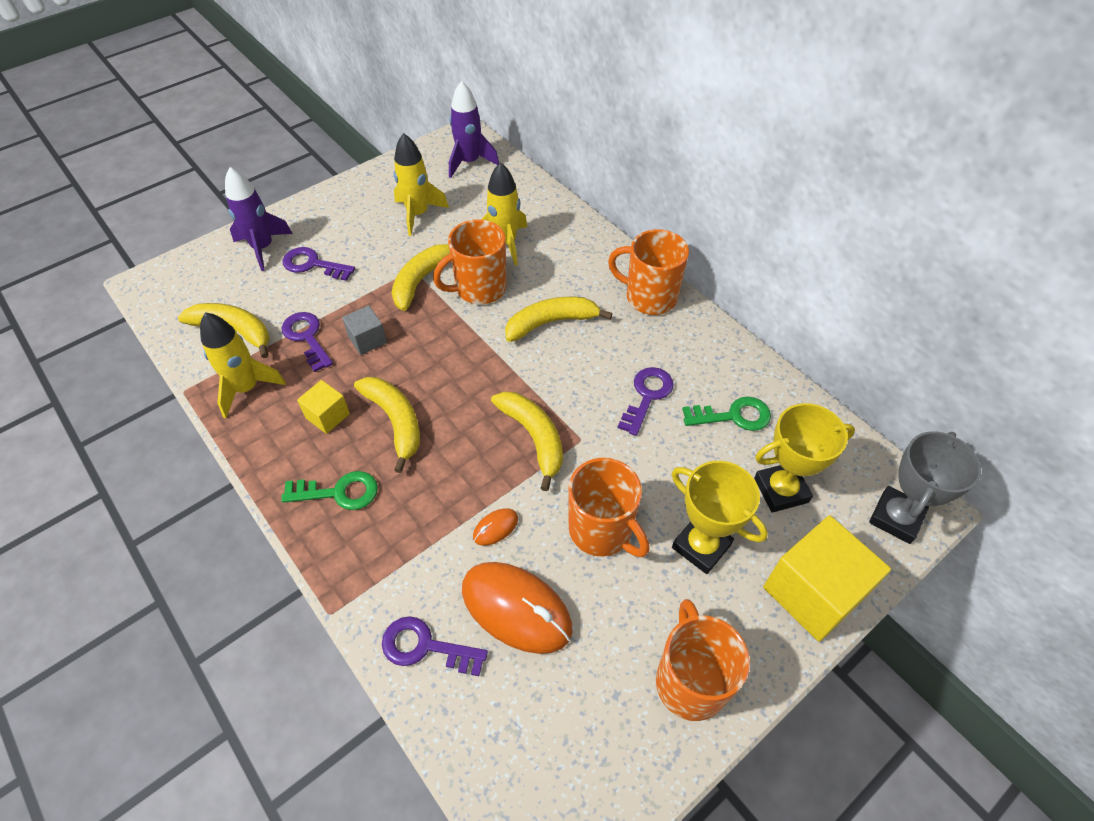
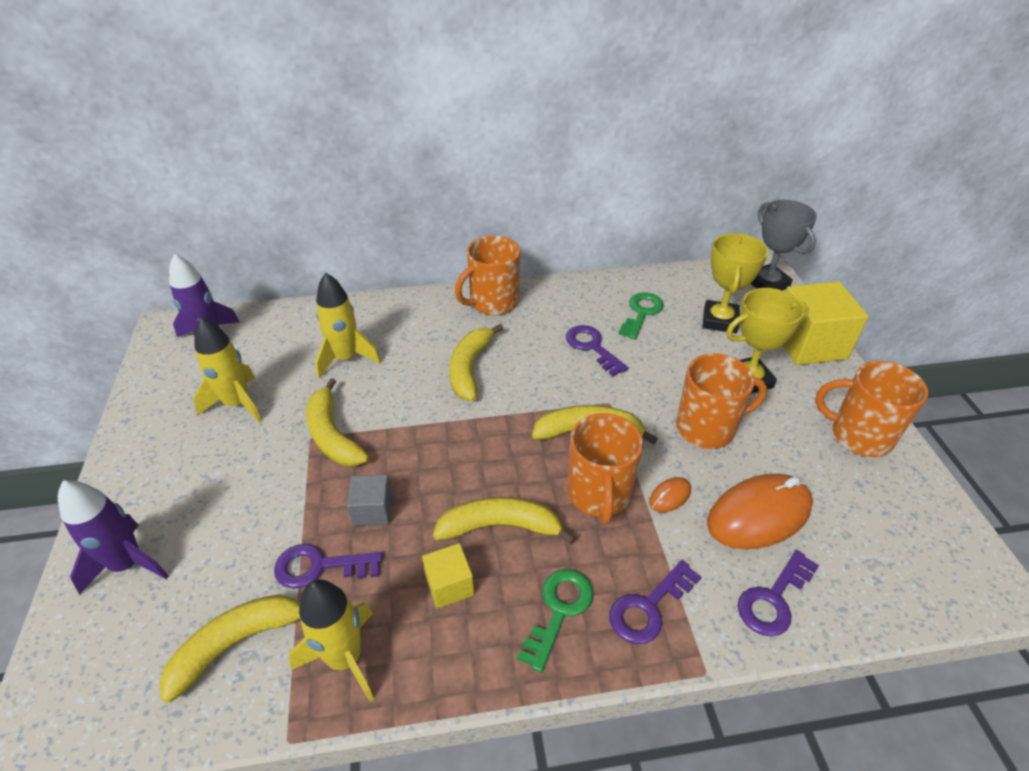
camera: 60 degrees left, 10 degrees down
purple key [283,247,355,281] -> purple key moved to [609,560,701,644]
orange mug [433,219,507,304] -> orange mug moved to [568,413,643,524]
orange mouse [473,508,518,546] -> orange mouse turned 60 degrees clockwise [649,477,691,512]

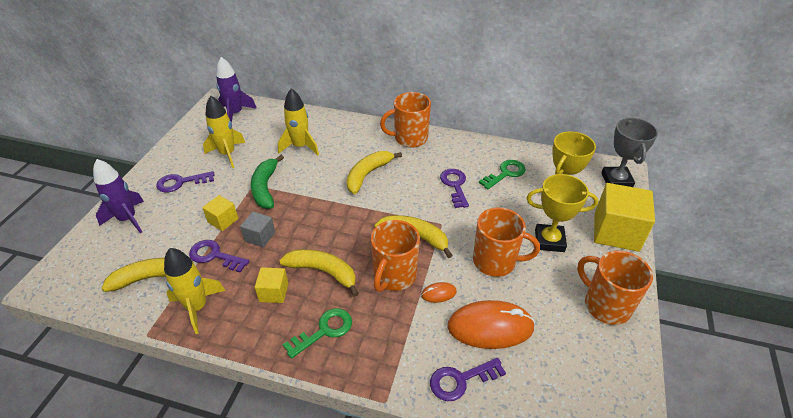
camera: 25 degrees right, 0 degrees up
yellow banana [306,378,369,466] -> green banana [251,155,284,209]
purple key [609,560,701,644] -> purple key moved to [156,171,214,192]
none -> yellow cube [202,195,238,231]

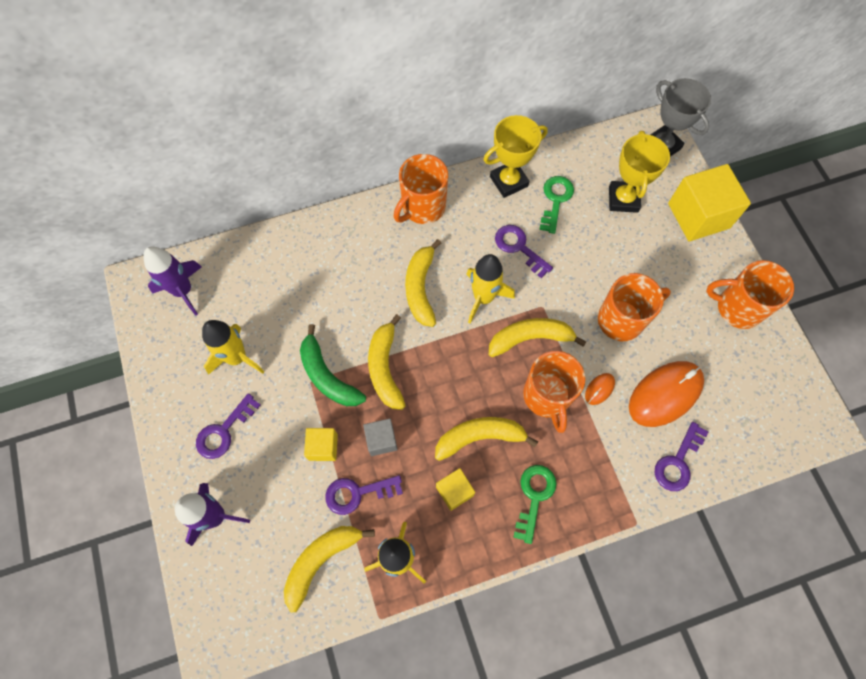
camera: 35 degrees left, 25 degrees up
yellow rocket [278,88,319,155] -> yellow rocket moved to [466,254,515,324]
yellow trophy [527,174,598,252] -> yellow trophy moved to [483,115,548,198]
none -> yellow banana [368,314,406,410]

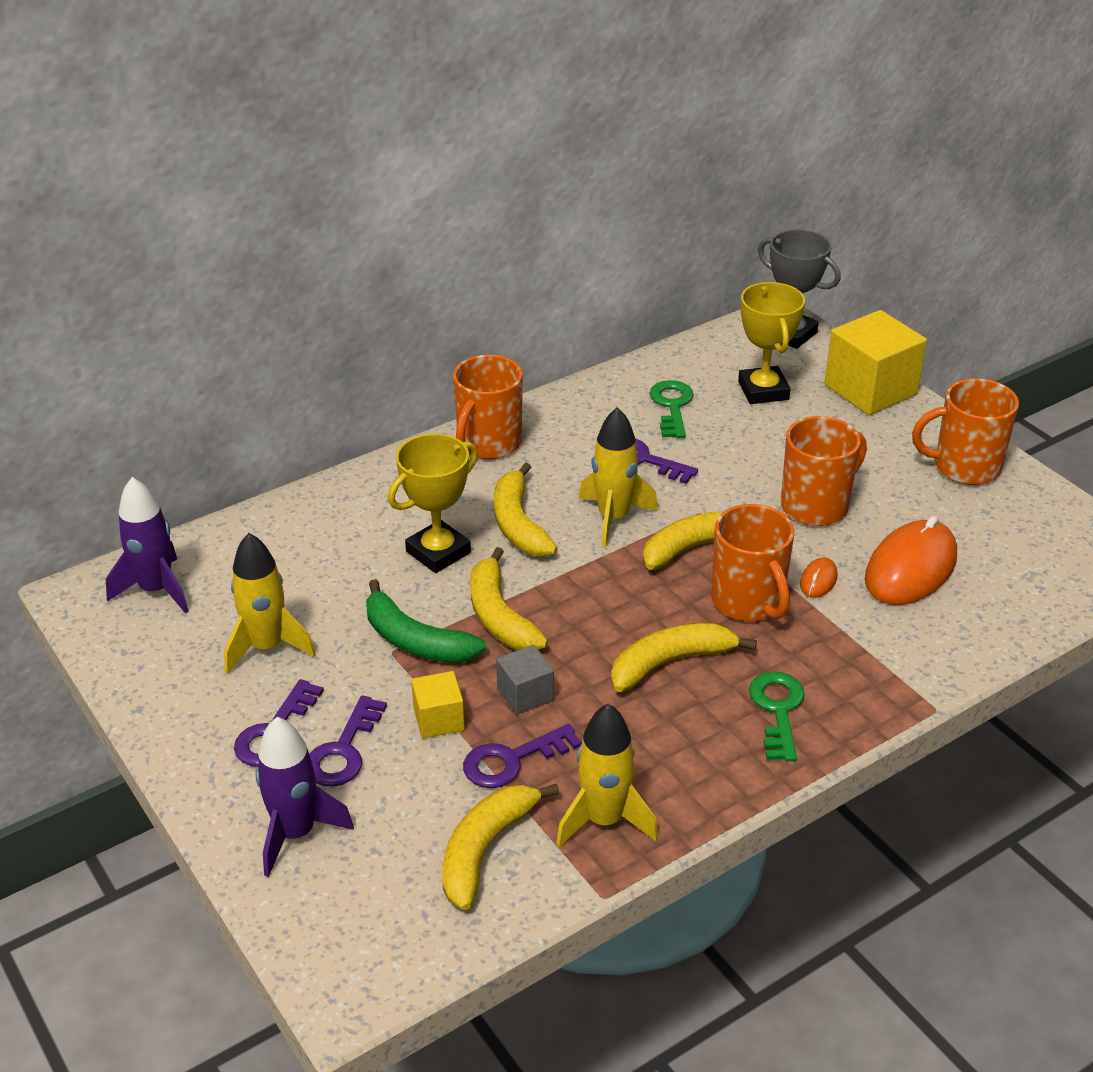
camera: 15 degrees left, 30 degrees down
yellow cube [436,468,475,511] -> none
yellow trophy [483,115,548,198] -> yellow trophy moved to [388,434,478,573]
purple key [655,422,708,491] -> purple key moved to [309,696,387,787]

